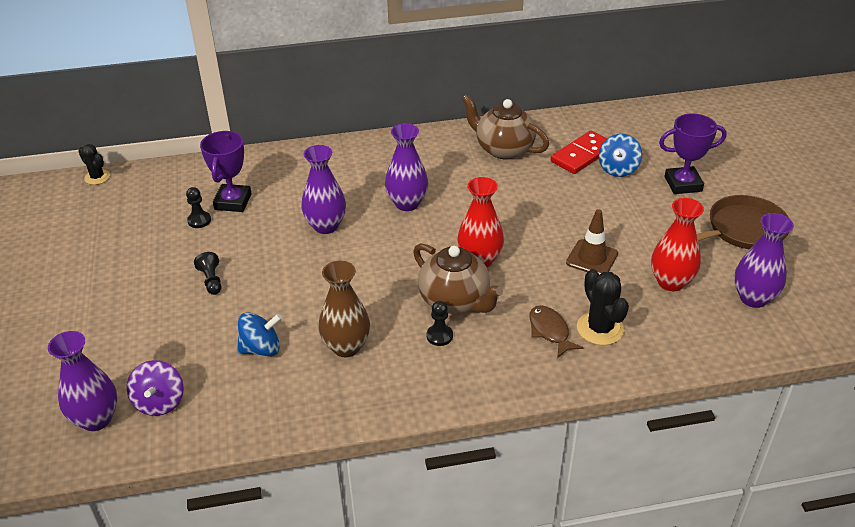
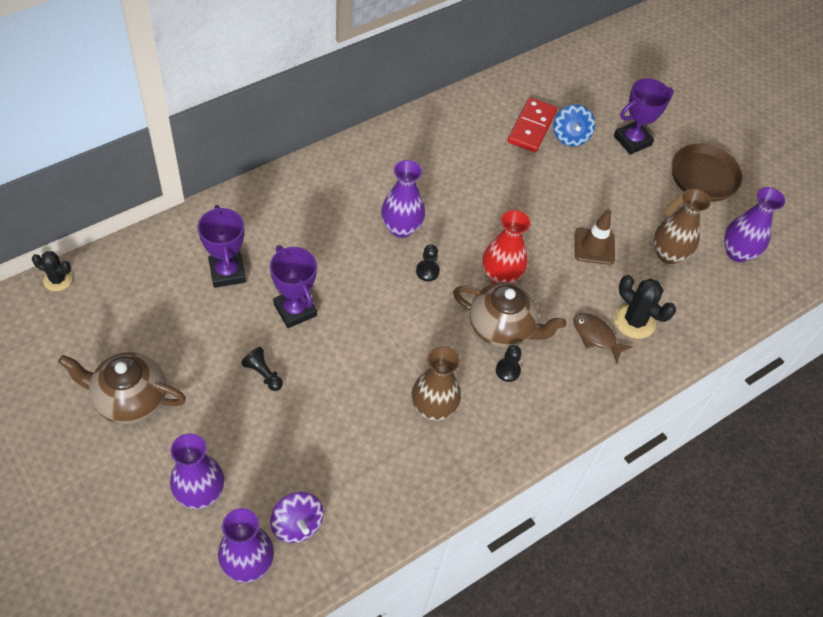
camera: 30 degrees left, 15 degrees up
black pawn [186,187,211,228] -> black pawn moved to [416,244,440,281]
blue spinning top [237,312,282,356] -> none
purple vase [301,145,346,234] -> purple vase moved to [170,433,224,509]
brown teapot [462,94,549,160] -> brown teapot moved to [58,352,186,424]
red vase [651,198,704,291] -> brown vase [654,188,711,264]
none -> purple trophy [270,245,317,328]

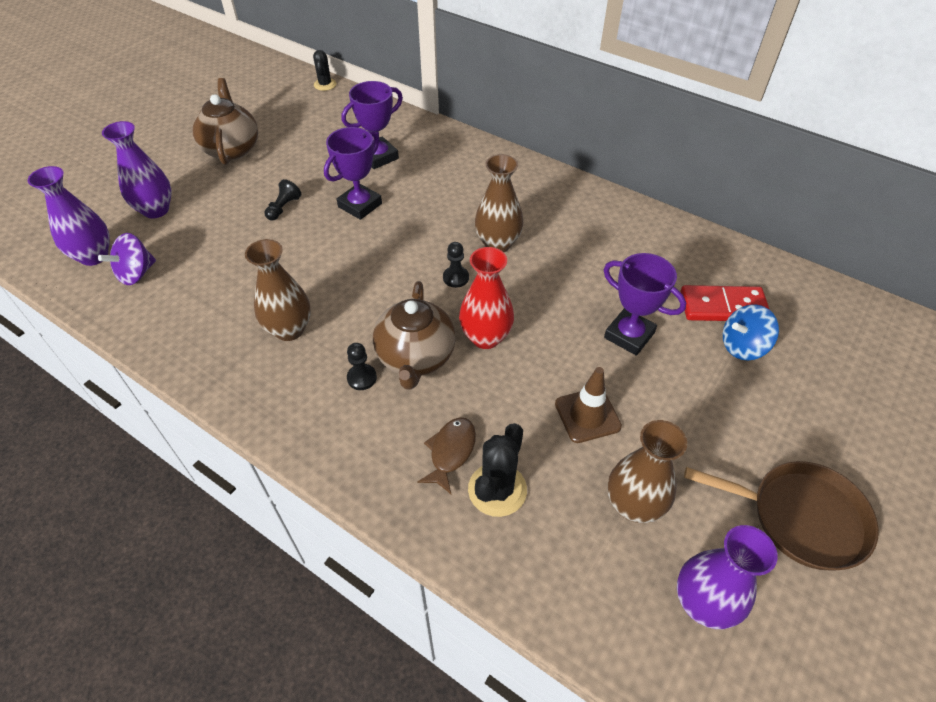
camera: 75 degrees right, 5 degrees down
purple vase [381,160,425,238] -> brown vase [475,154,523,252]
purple trophy [614,78,674,155] -> purple trophy moved to [603,253,686,356]

